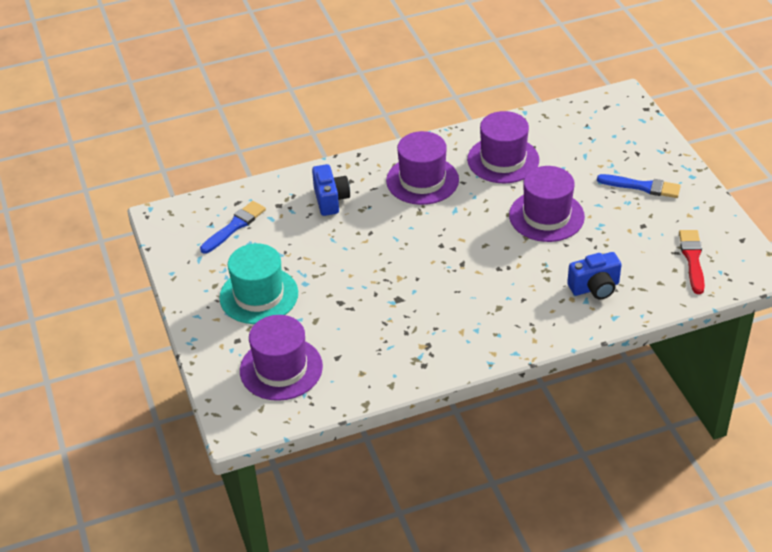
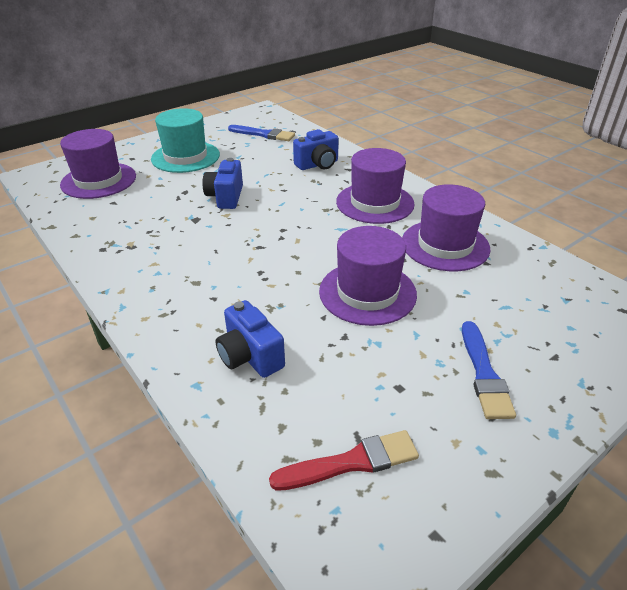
camera: 70 degrees right, 5 degrees down
none -> blue camera [202,158,243,209]

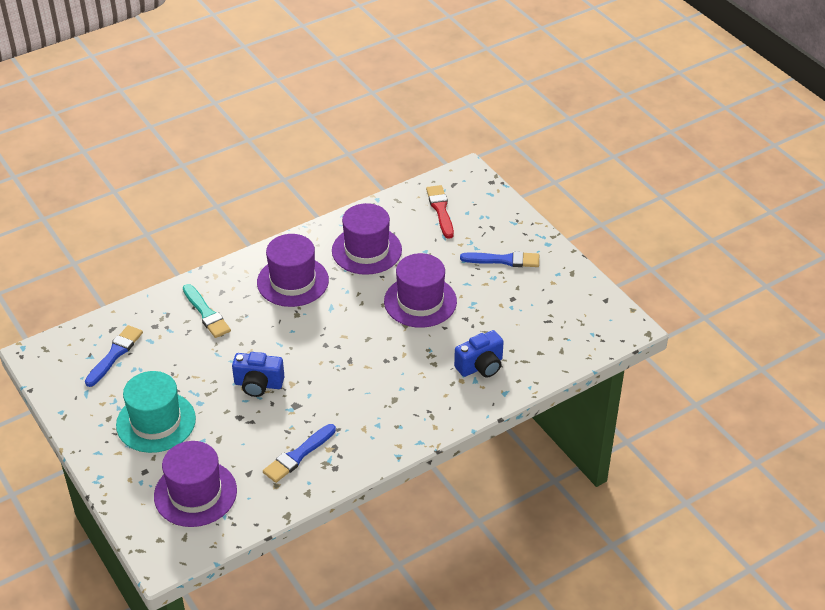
camera: 85 degrees left, 5 degrees up
red brush [269,430,419,491] -> red brush moved to [426,185,454,239]
blue camera [293,129,339,170] -> turquoise brush [183,284,231,338]
none -> blue brush [263,424,336,483]

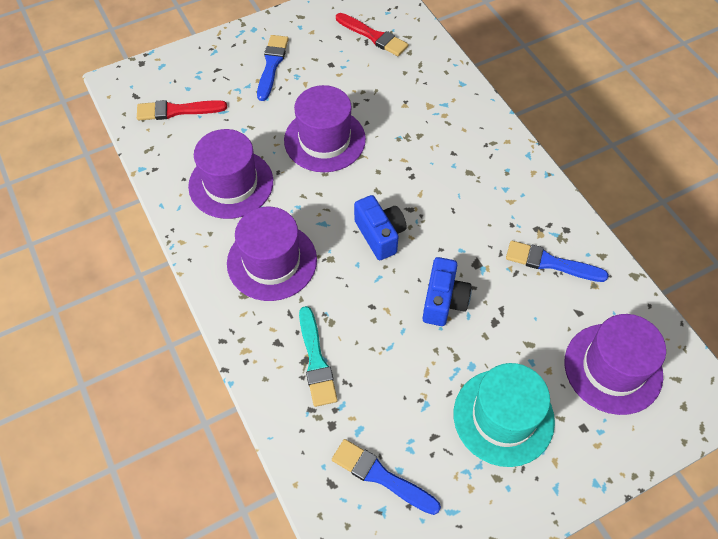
camera: 85 degrees left, 15 degrees up
turquoise brush [183,284,231,338] -> turquoise brush turned 105 degrees clockwise [299,306,338,407]
blue brush [263,424,336,483] -> blue brush turned 150 degrees clockwise [506,241,609,282]
blue camera [454,330,504,378] -> blue camera moved to [354,195,406,260]
none -> red brush [336,13,408,56]

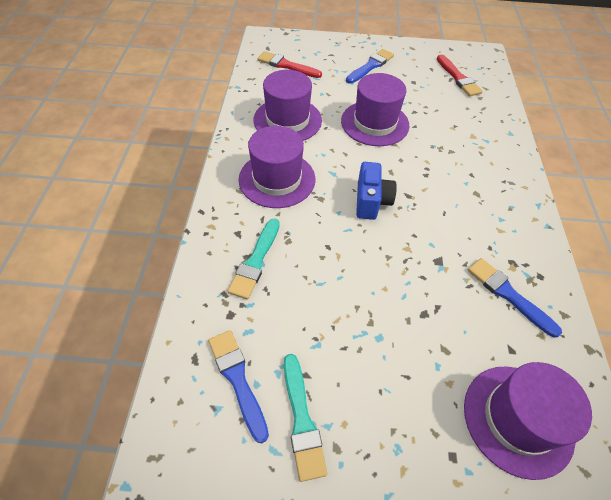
camera: 30 degrees right, 5 degrees down
blue camera [422,257,472,326] -> none
turquoise hat [454,363,555,467] -> none
none -> turquoise brush [284,354,327,482]

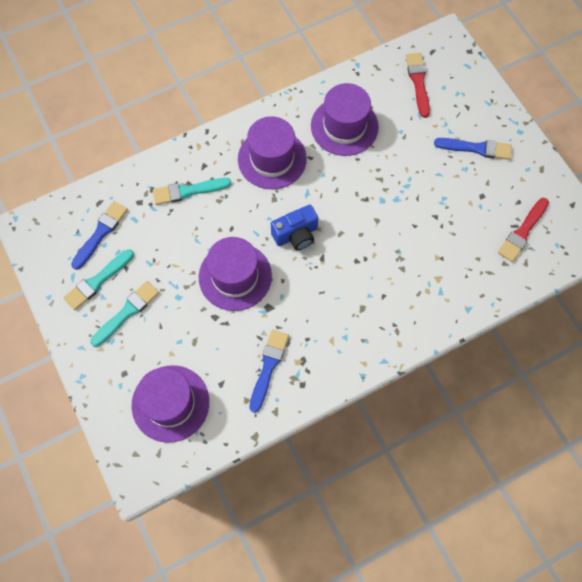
camera: 60 degrees right, 15 degrees up
purple hat [341,73,409,146] -> purple hat moved to [199,237,272,311]
none -> turquoise brush [90,281,159,347]

